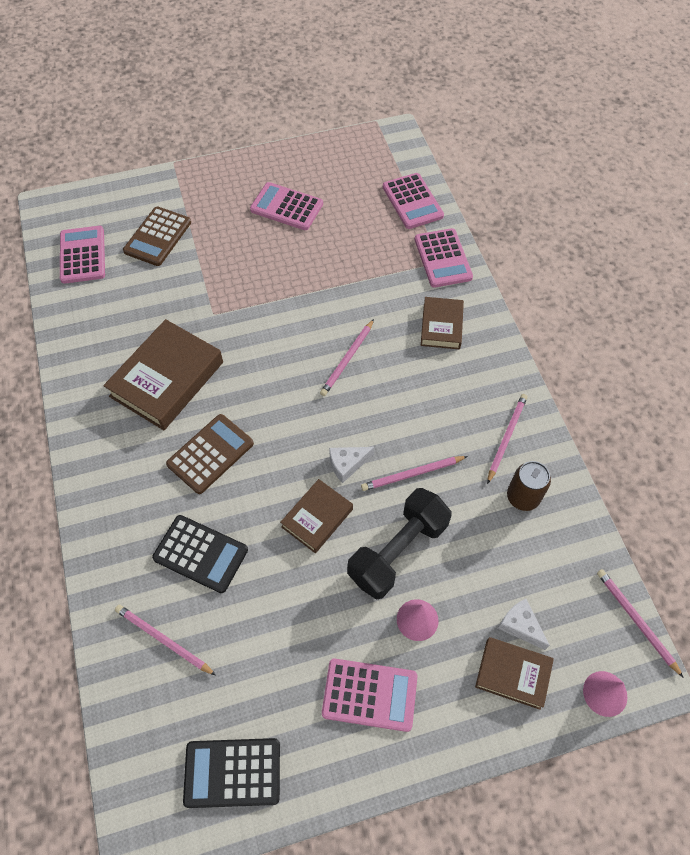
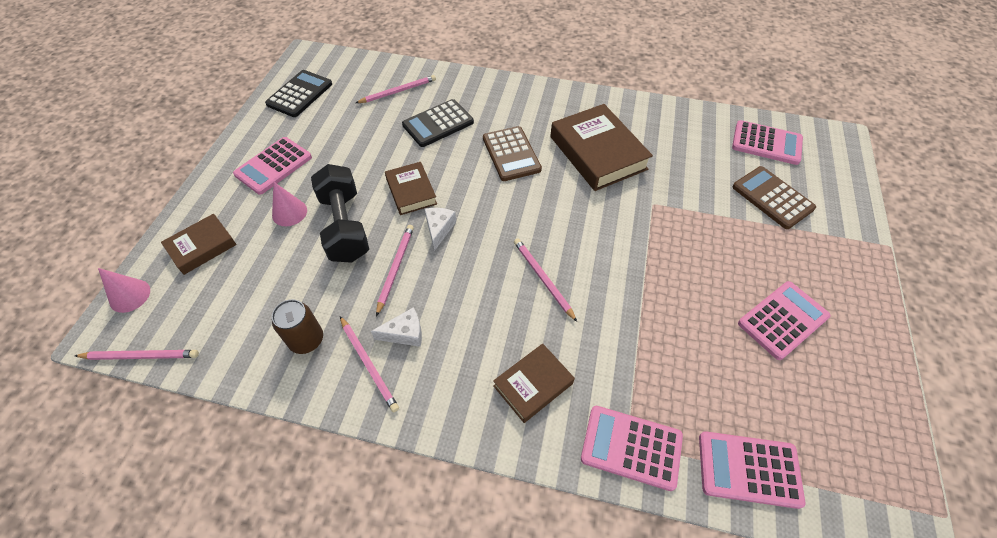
camera: 120 degrees right, 5 degrees down
brown book [421,297,464,349] -> brown book turned 75 degrees counterclockwise [493,343,575,423]
white cheese [498,599,550,650] -> white cheese moved to [371,307,422,347]

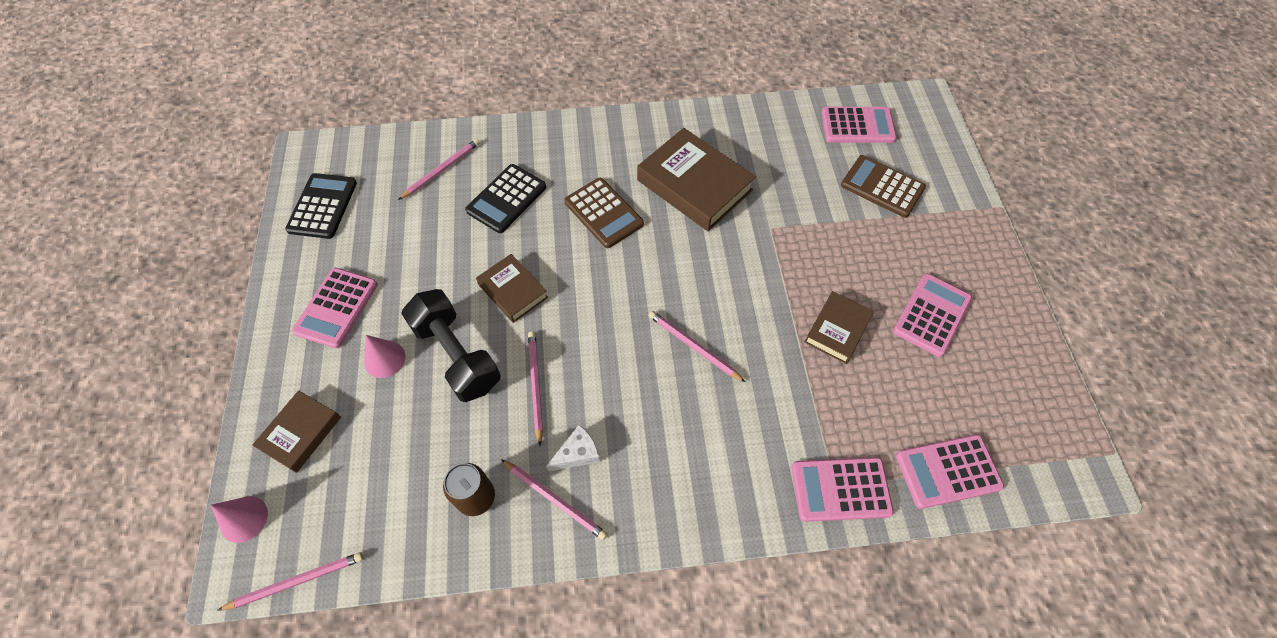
camera: 20 degrees left, 5 degrees up
white cheese [425,208,456,251] -> none
brown book [493,343,575,423] -> brown book moved to [804,291,874,364]

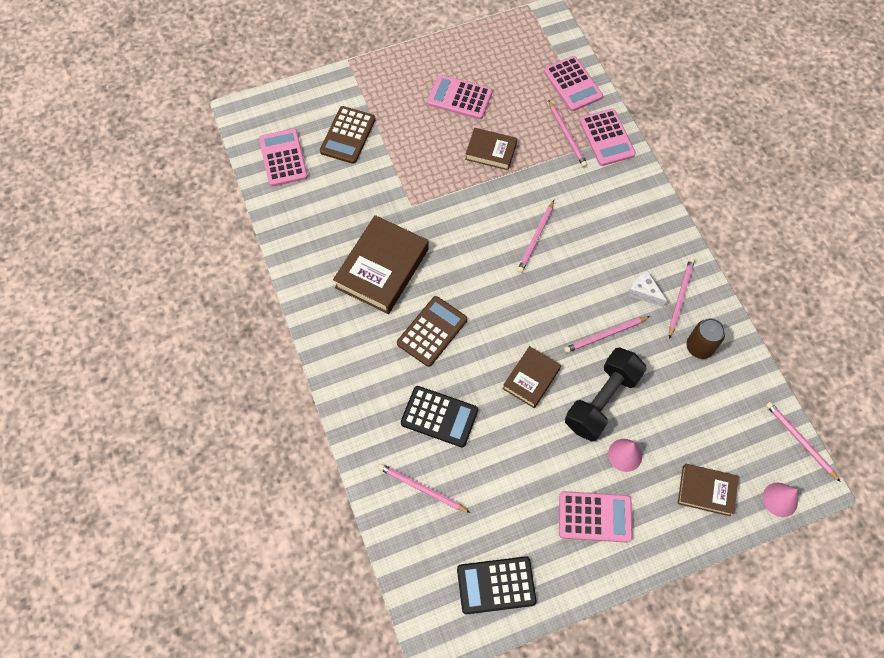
camera: 105 degrees left, 5 degrees up
none -> pink pencil [549,101,587,167]

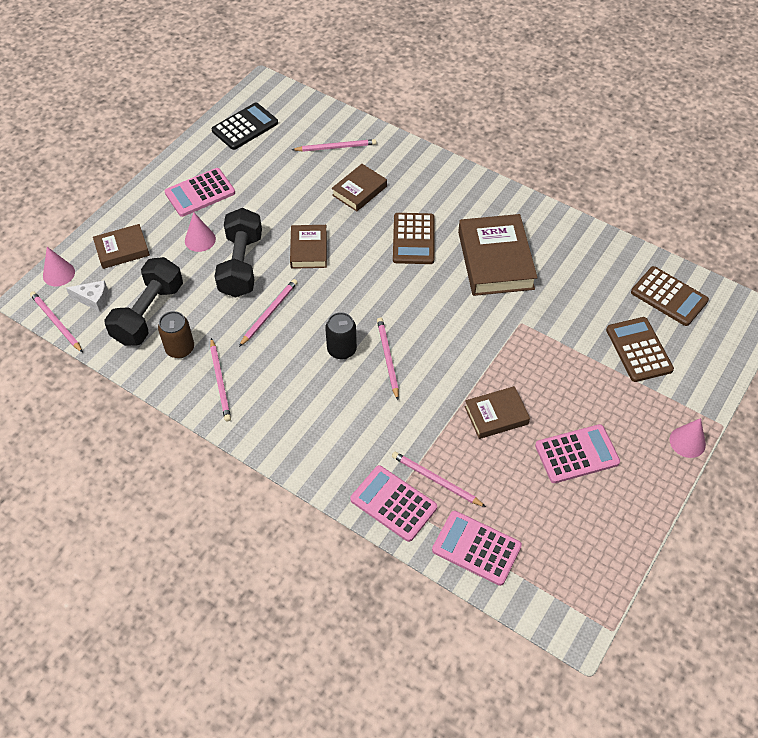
camera: 145 degrees right, 10 degrees down
pink calculator [259,129,308,187] -> brown calculator [631,266,709,326]
black calculator [401,386,478,447] -> brown book [332,164,387,211]
white cheese [628,271,667,307] -> white cheese moved to [66,280,108,312]
pink pencil [766,402,841,482] -> pink pencil turned 150 degrees counterclockwise [30,291,83,353]
none -> black dumbbell [104,257,183,346]
none -> black can [325,312,357,359]
none -> pink cone [670,418,706,458]

